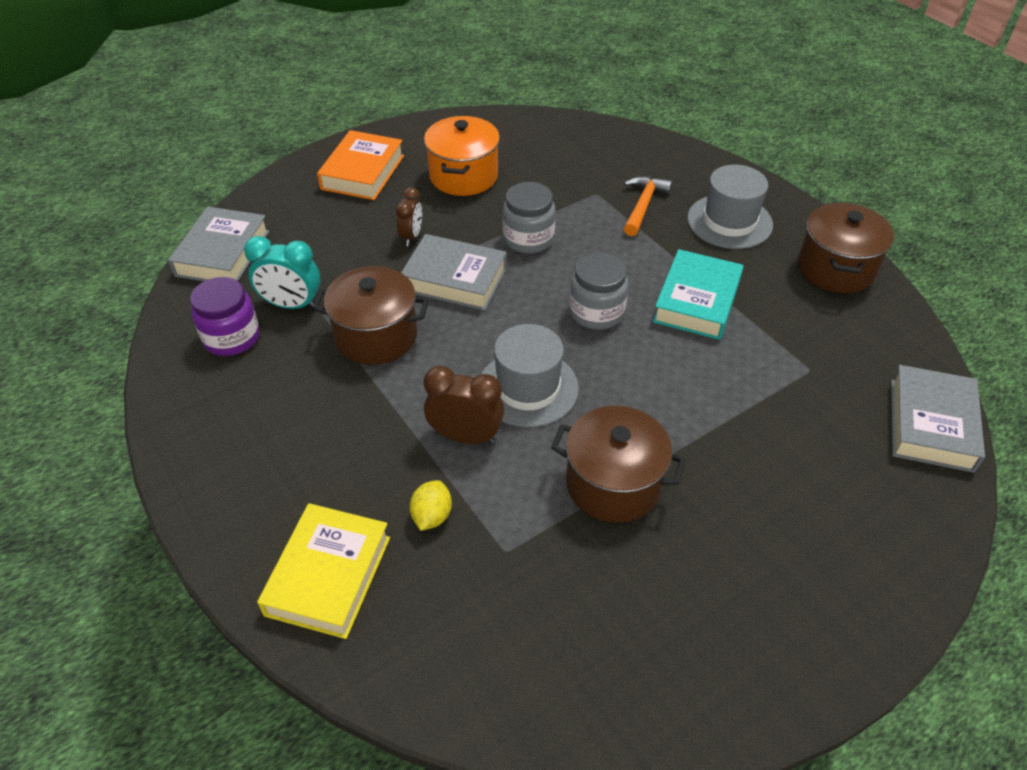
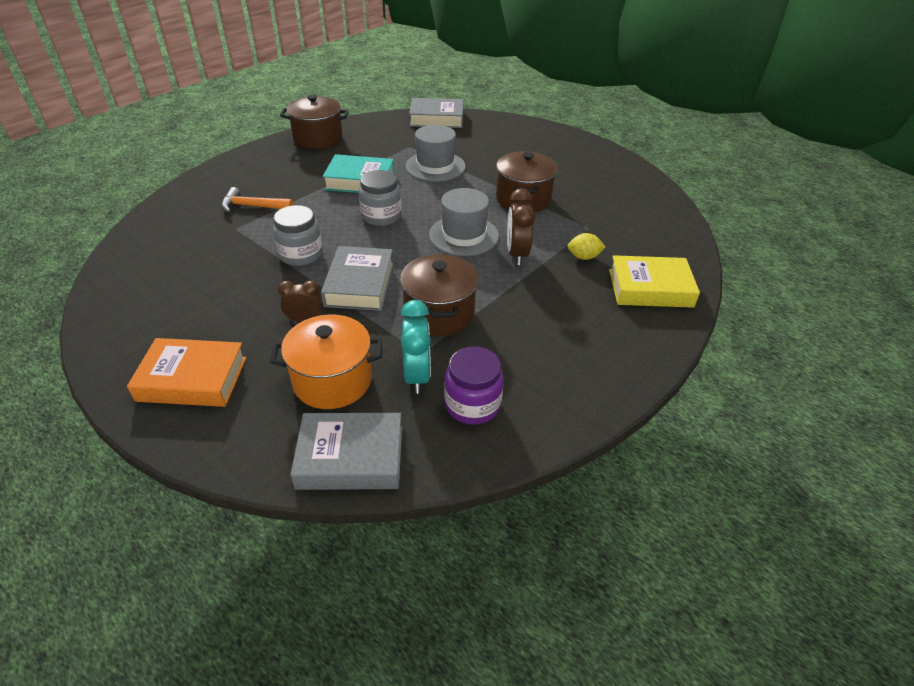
camera: 105 degrees left, 5 degrees down
orange pot [424,116,500,196] -> orange pot moved to [270,315,382,409]
grey hat [687,165,773,249] -> grey hat moved to [406,125,466,182]

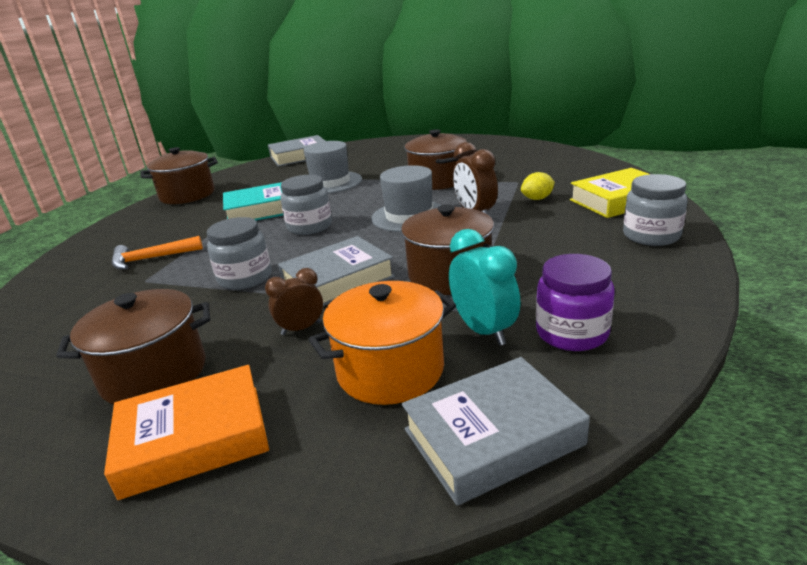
camera: 20 degrees left, 15 degrees down
grey book [321,246,393,311] -> grey book turned 75 degrees clockwise [278,236,395,306]
none -> brown pot [56,289,210,405]
none -> grey jar [623,174,688,246]

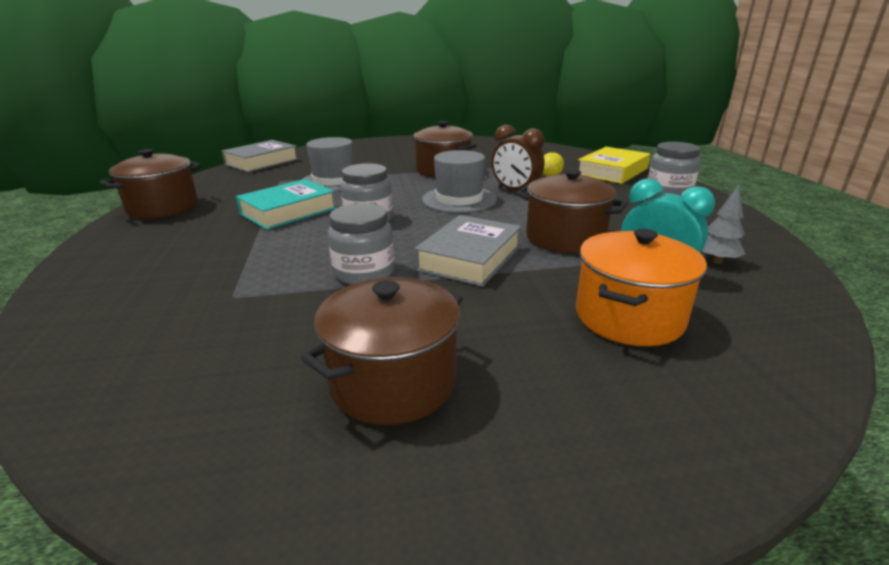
camera: 30 degrees left, 0 degrees up
orange book [104,365,269,500] -> none
orange hammer [112,236,203,269] -> none
brown clock [265,268,323,335] -> none
grey book [402,357,590,506] -> none
purple jar [536,254,615,351] -> grey tree [702,185,745,264]

